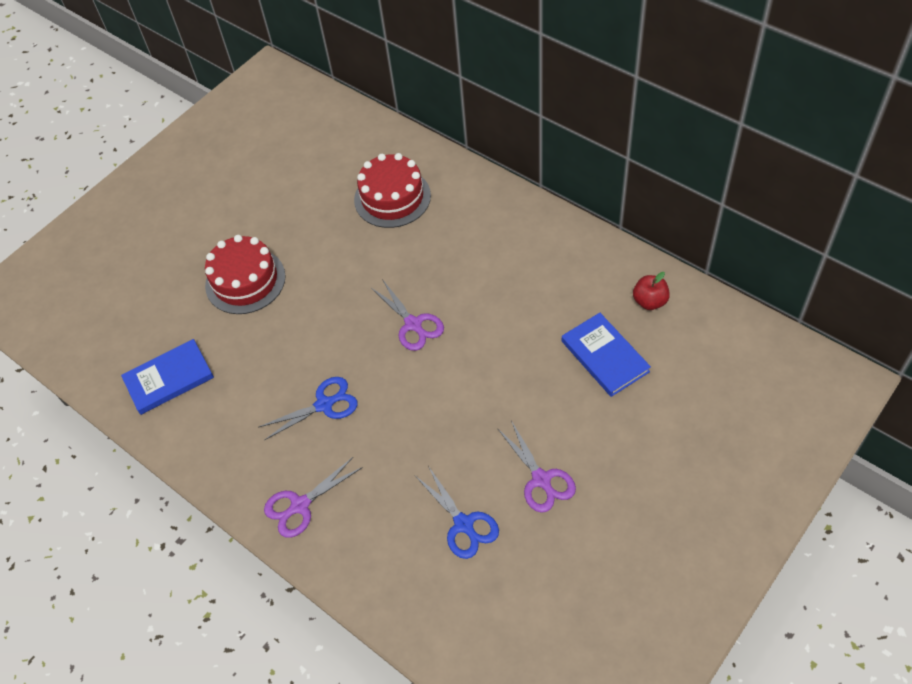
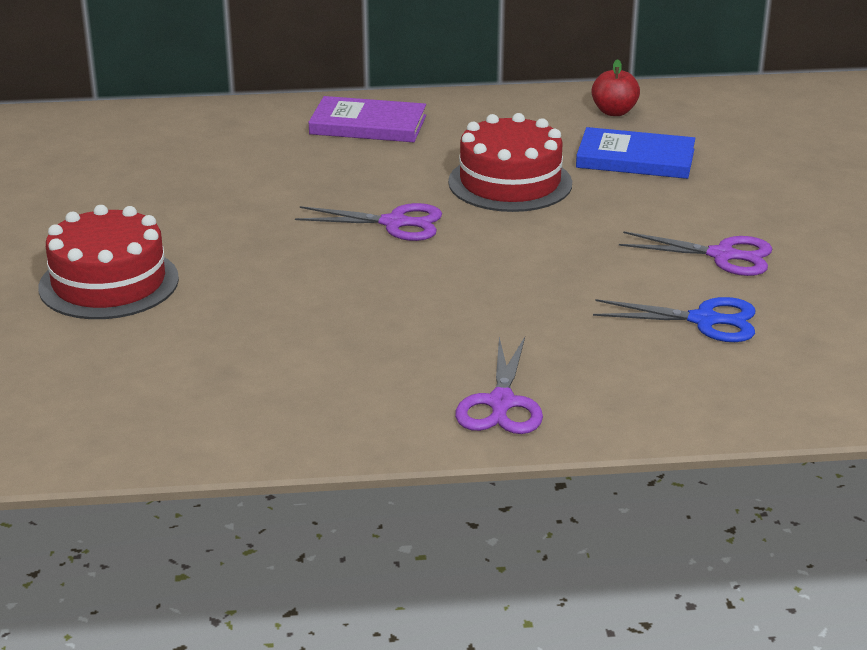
camera: 50 degrees left, 25 degrees down
blue book [121,339,214,415] -> none
blue scissors [259,377,358,440] -> none
red cake [354,153,431,228] -> red cake moved to [448,113,572,212]
none -> purple book [308,96,426,142]

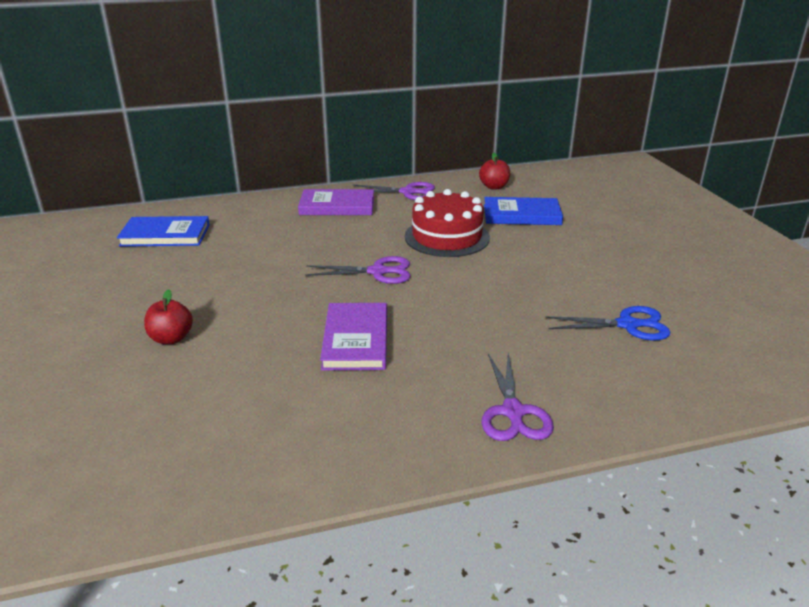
camera: 10 degrees left, 0 degrees up
red cake [38,205,179,319] -> red apple [144,289,193,344]
purple scissors [619,231,772,276] -> purple scissors moved to [352,182,435,200]
none -> blue book [117,216,210,247]
none -> purple book [320,303,387,370]

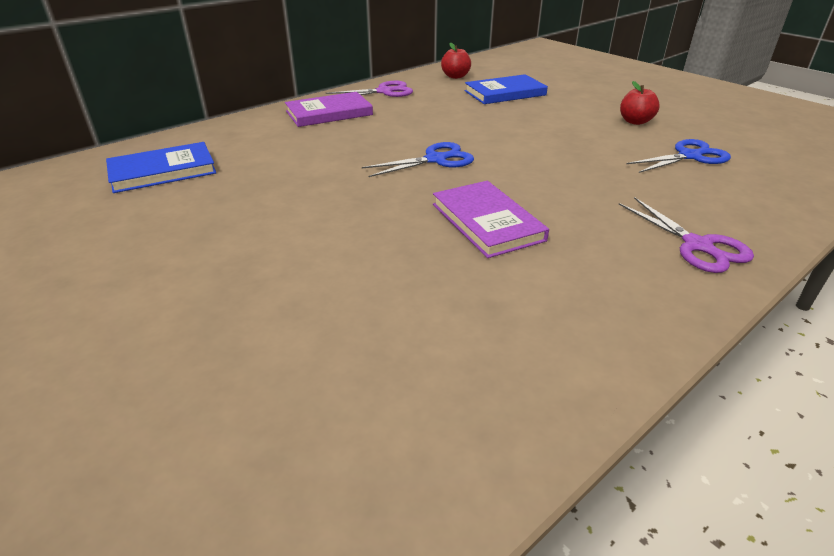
camera: 25 degrees left, 5 degrees up
red apple [144,289,193,344] -> red apple moved to [620,81,660,125]
purple scissors [305,256,411,284] -> blue scissors [362,142,474,177]
red cake [404,189,490,257] -> none

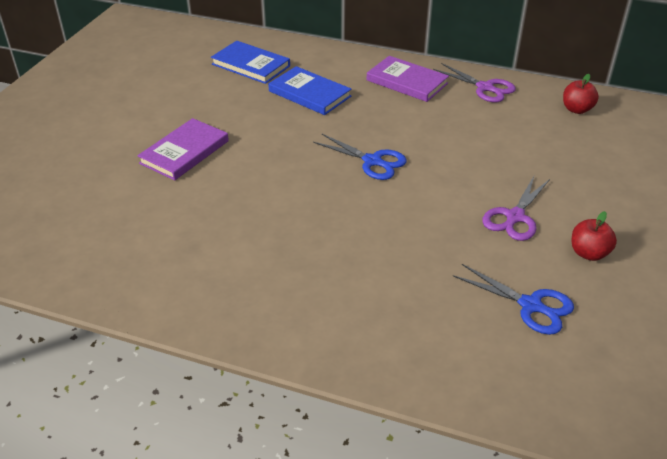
camera: 60 degrees right, 5 degrees up
purple book [433,181,549,258] -> purple book moved to [137,118,229,180]
blue book [465,74,548,104] -> blue book moved to [268,66,351,115]
purple scissors [619,197,754,273] -> purple scissors moved to [482,176,550,241]

